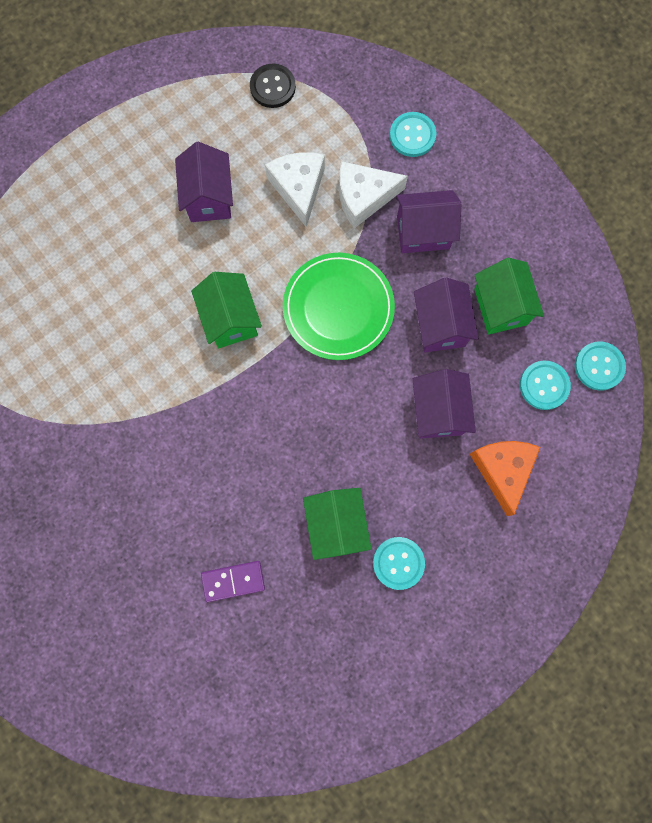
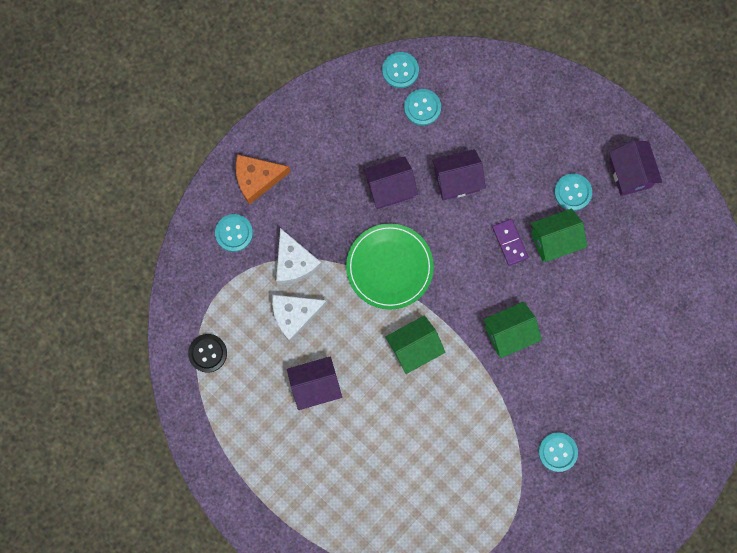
camera: 100 degrees left, 0 degrees up
purple domino [201,561,265,602] -> purple domino moved to [492,219,528,266]
purple house [396,190,461,253] -> purple house moved to [609,140,662,196]
orange cheese [470,441,541,516] -> orange cheese moved to [236,154,290,205]
green house [474,258,544,334] -> green house moved to [483,302,542,358]
none -> turquoise button [538,432,578,472]

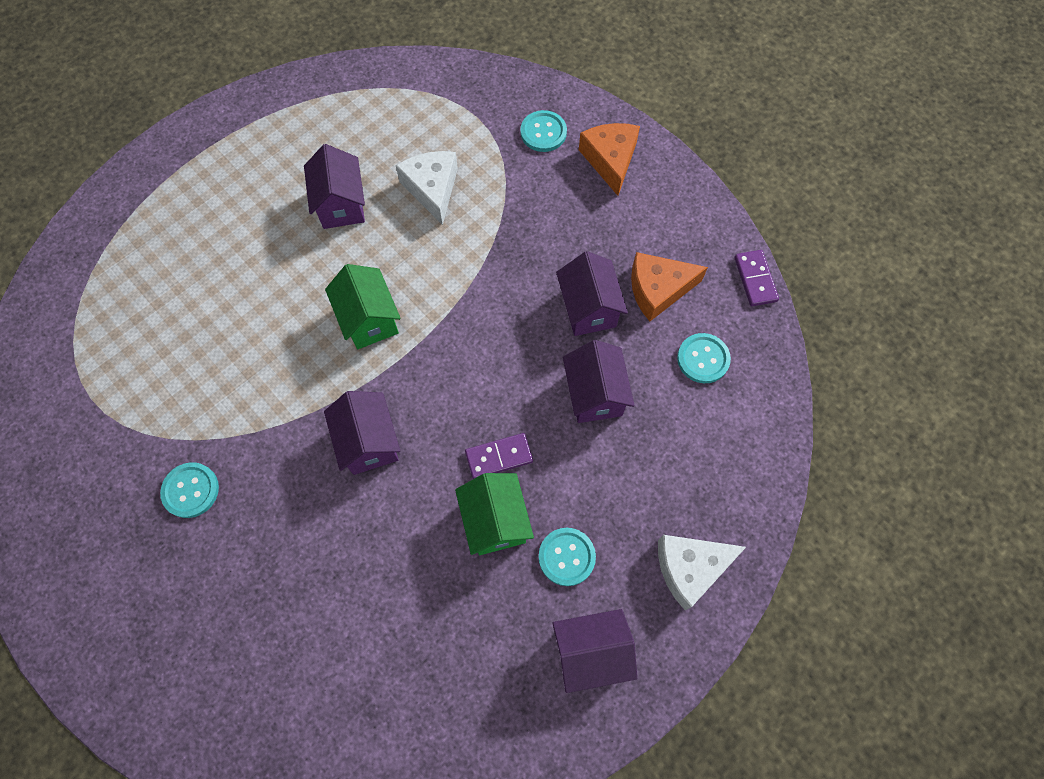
camera: 95 degrees right, 10 degrees down
black button [188,334,227,373] -> none
white cheese [276,228,322,285] -> white cheese moved to [658,535,746,610]
green plate [346,223,434,310] -> none
turquoise button [382,52,419,88] -> none
green house [483,302,542,358] -> purple house [324,391,400,475]
none -> orange cheese [631,252,708,321]
none -> purple domino [734,250,779,306]

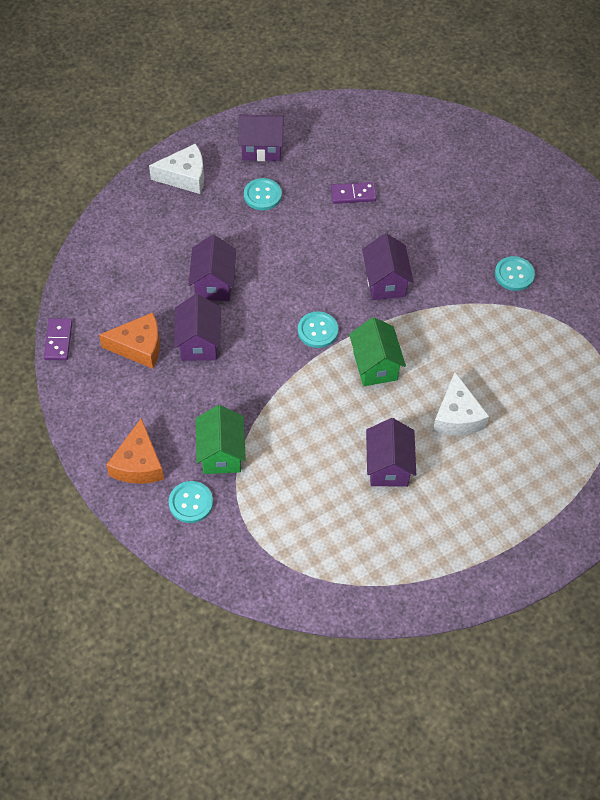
camera: 170 degrees left, 10 degrees down
white cheese [396,151,458,225] -> white cheese moved to [433,372,489,435]
green house [455,473,534,555] -> green house moved to [196,405,246,474]
purple domino [465,433,533,479] -> purple domino moved to [331,182,376,204]
turquoise button [677,333,731,383] -> turquoise button moved to [298,311,338,348]

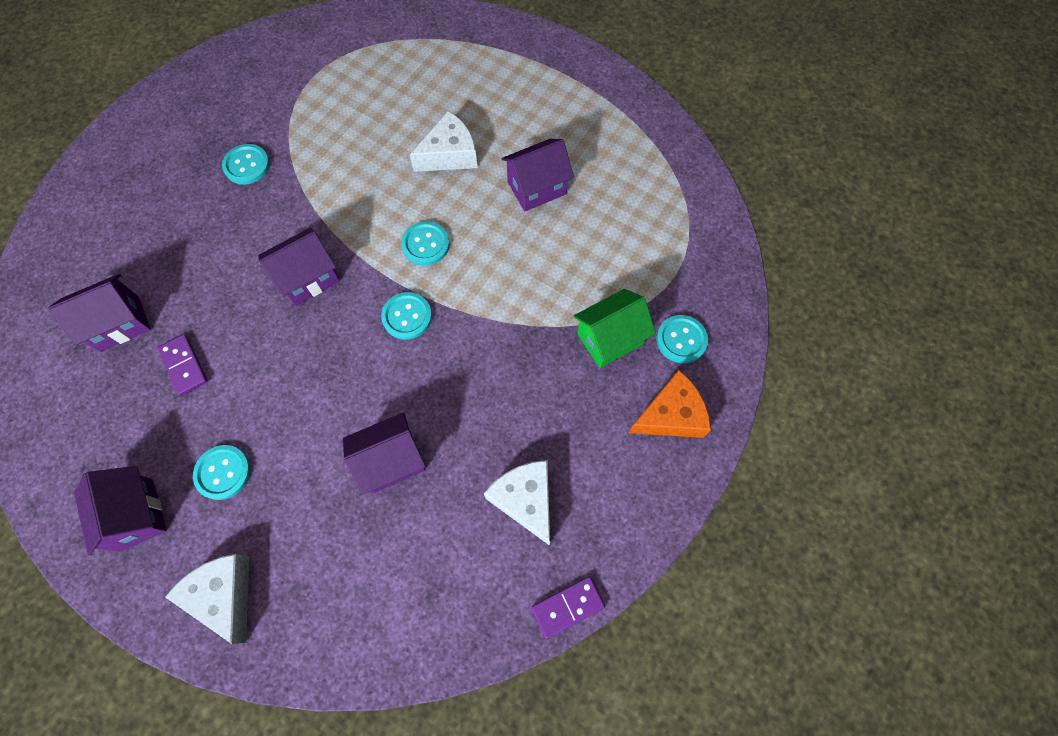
camera: 115 degrees left, 10 degrees up
orange cheese [99,312,160,369] -> white cheese [484,460,550,545]
purple house [174,294,221,361] -> purple house moved to [48,274,150,352]
green house [349,317,406,386] -> turquoise button [401,221,450,266]

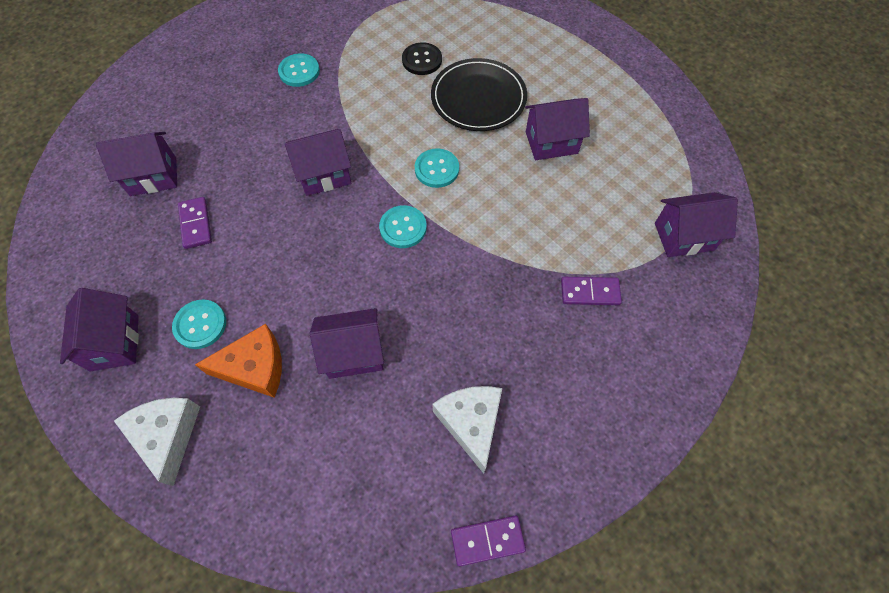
camera: 15 degrees right, 5 degrees down
white cheese [410,111,478,172] -> black plate [431,58,527,131]
green house [574,289,656,368] -> purple domino [561,277,622,305]
orange cheese [629,370,711,438] -> orange cheese moved to [195,324,282,398]
turquoise button [656,315,708,363] -> none
none -> black button [402,42,442,75]
none -> purple house [655,192,738,257]

